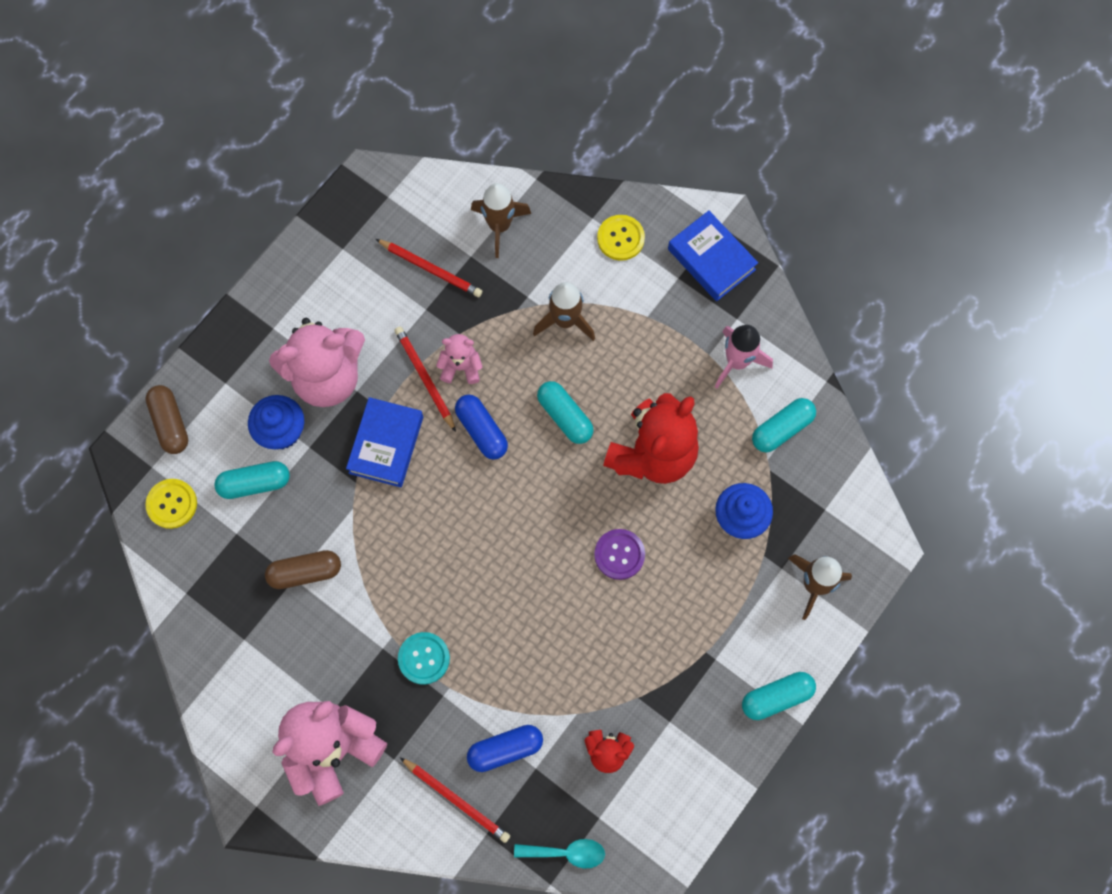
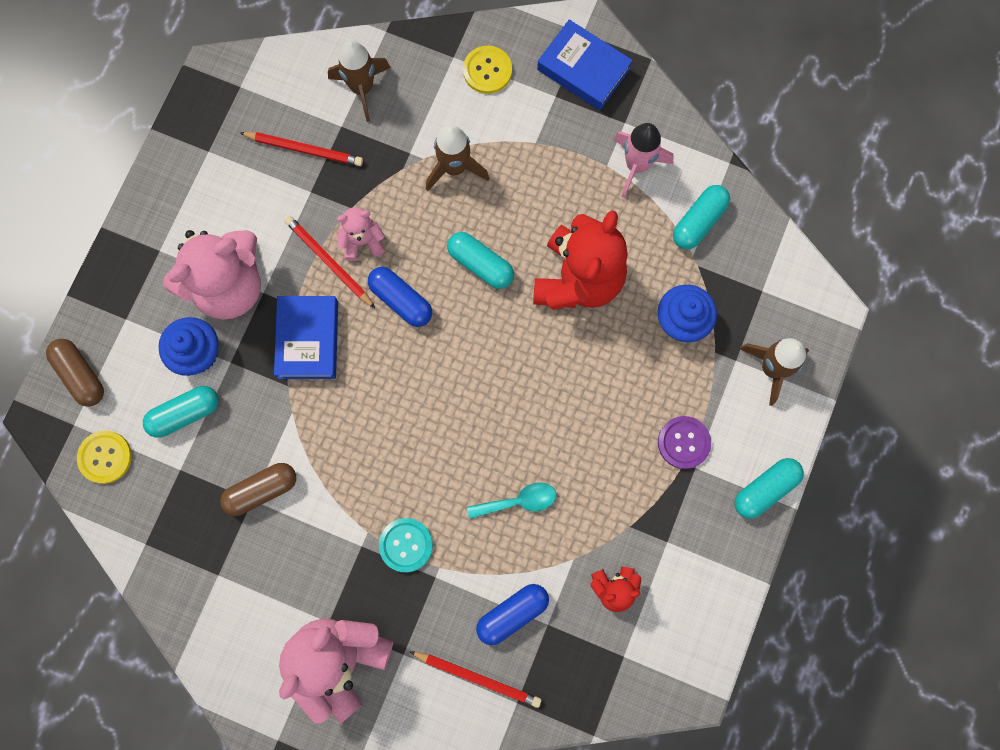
camera: 15 degrees left, 5 degrees up
turquoise spoon [514,839,605,869] -> turquoise spoon moved to [467,482,556,519]
purple button [594,529,645,580] -> purple button moved to [658,416,711,469]

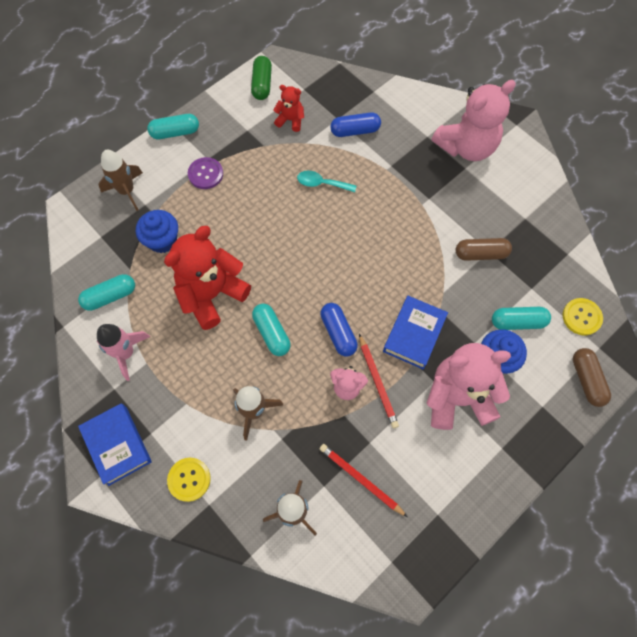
camera: 155 degrees left, 10 degrees down
turquoise button [379,518,433,572] -> none
red pencil [409,651,541,708] -> none
none -> green capsule [251,56,272,100]

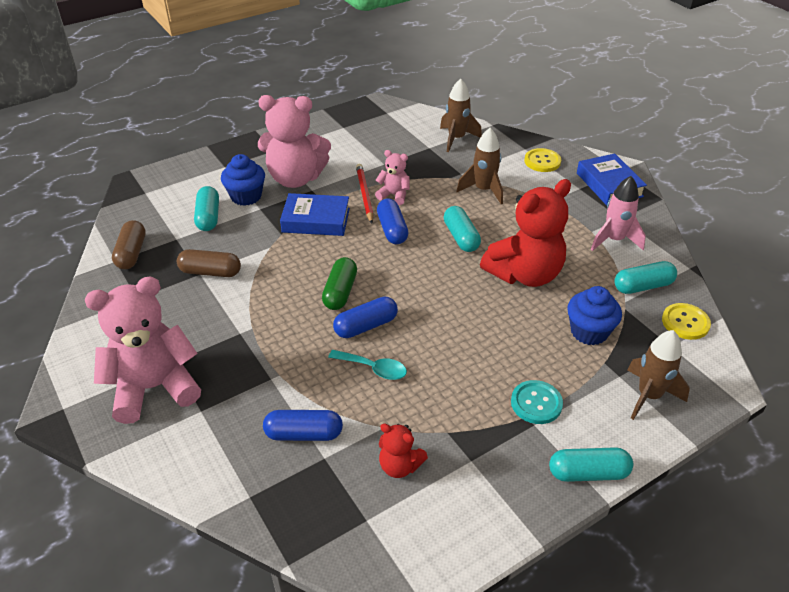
camera: 170 degrees left, 25 degrees down
purple button [188,157,223,189] -> turquoise button [511,380,563,424]
green capsule [251,56,272,100] -> green capsule moved to [322,257,357,310]
red pencil [320,444,407,517] -> none
blue book [383,296,448,370] -> blue book turned 60 degrees clockwise [280,193,350,236]
turquoise capsule [492,307,551,330] -> turquoise capsule turned 75 degrees clockwise [194,186,219,231]
yellow button [563,298,603,335] -> yellow button moved to [662,303,711,340]
brown capsule [573,348,611,407] -> brown capsule moved to [112,220,146,269]
none -> blue capsule [333,296,398,338]

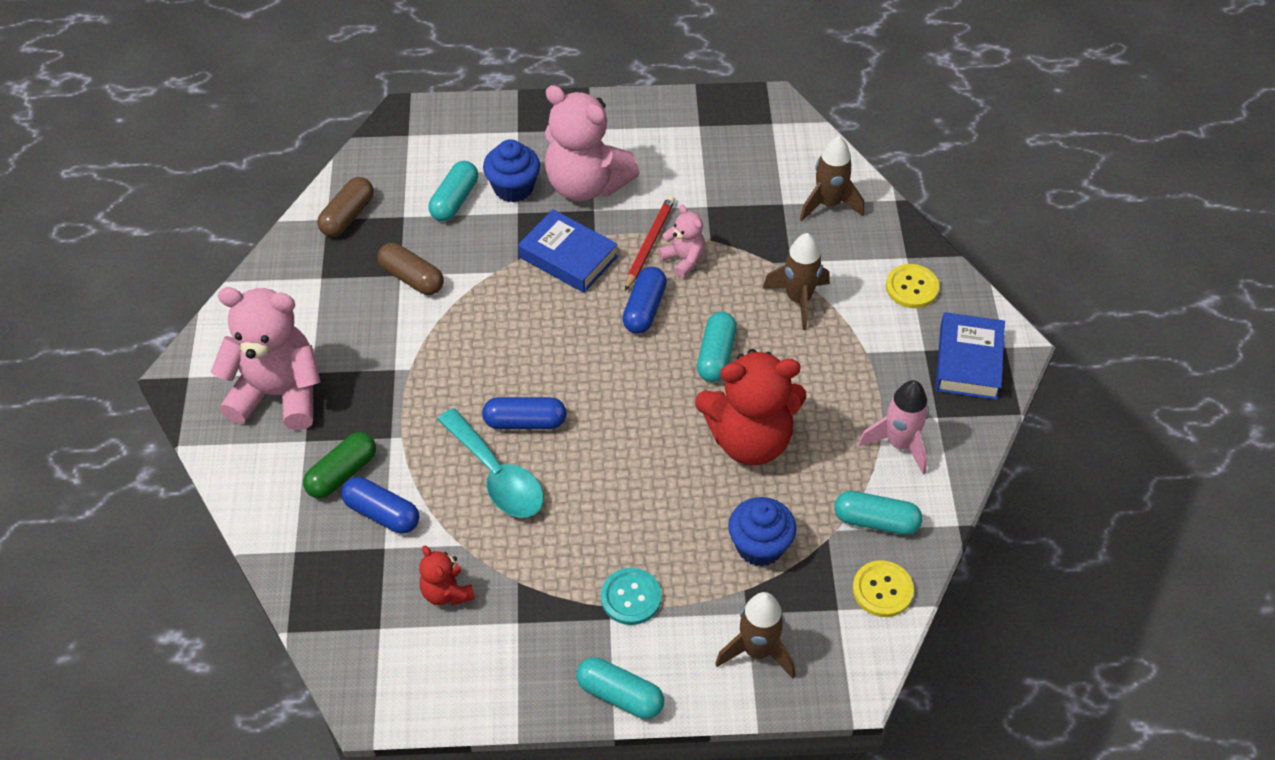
camera: 30 degrees right, 10 degrees up
green capsule [322,257,357,310] -> green capsule moved to [303,432,376,498]
turquoise spoon [328,350,407,380] -> turquoise spoon [437,408,544,518], size x1.63

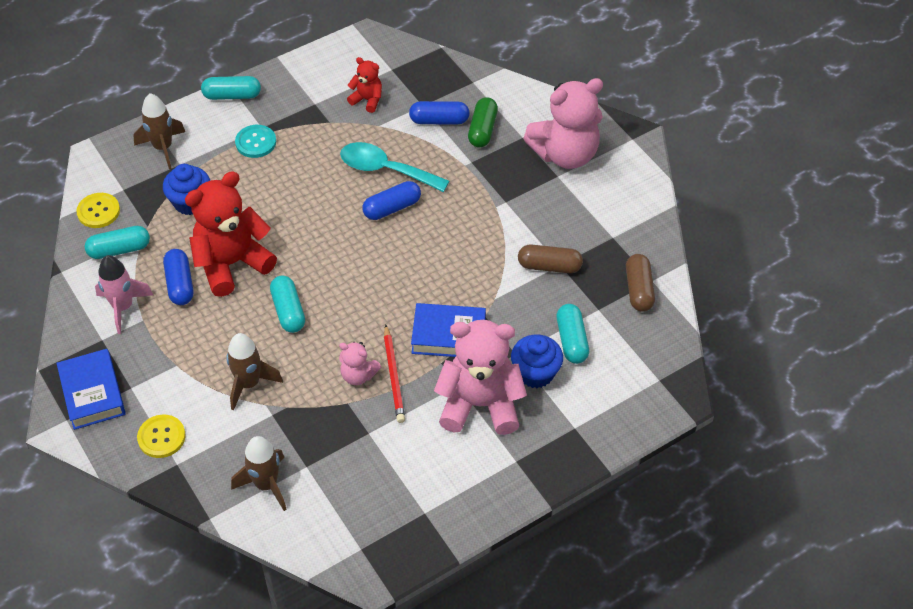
camera: 150 degrees right, 0 degrees up
blue capsule [622,267,667,334] -> blue capsule moved to [163,249,193,305]

